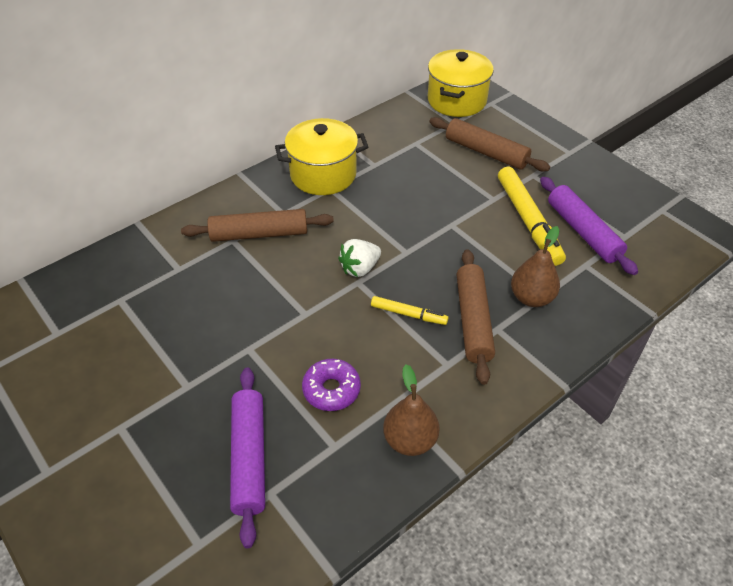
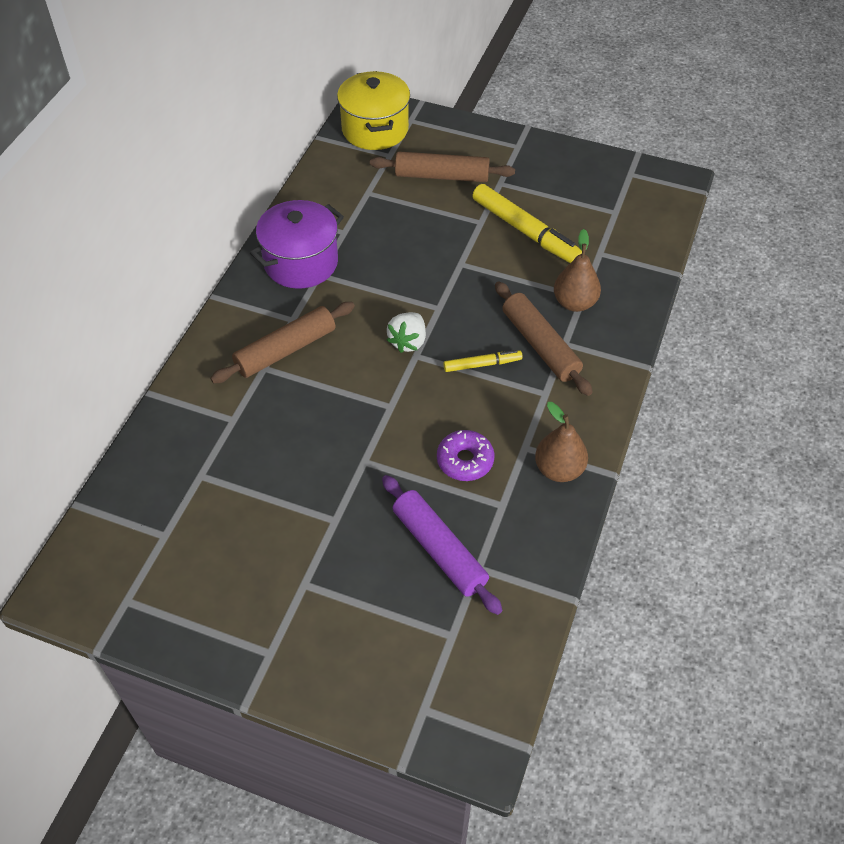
camera: 30 degrees left, 5 degrees up
yellow pot [275,118,368,195] -> purple pot [250,200,344,289]
purple rolling pin [540,177,638,275] -> none

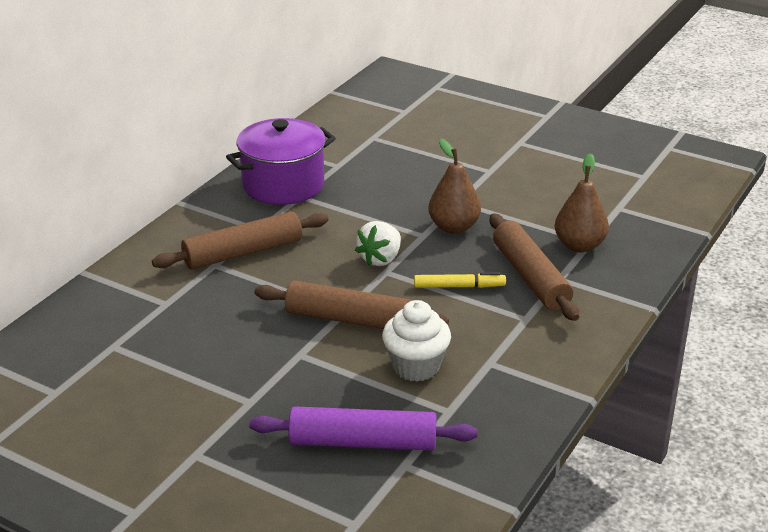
camera: 10 degrees right, 20 degrees down
yellow pot [337,71,410,150] -> none
brown rolling pin [370,152,515,182] -> brown rolling pin moved to [255,280,449,329]
purple rolling pin [382,475,502,615] -> purple rolling pin turned 60 degrees counterclockwise [249,406,477,451]
purple donut [437,430,495,481] -> white cupcake [382,300,451,381]
yellow marker [472,184,582,263] -> none
brown pear [535,402,588,482] -> brown pear moved to [429,138,481,234]

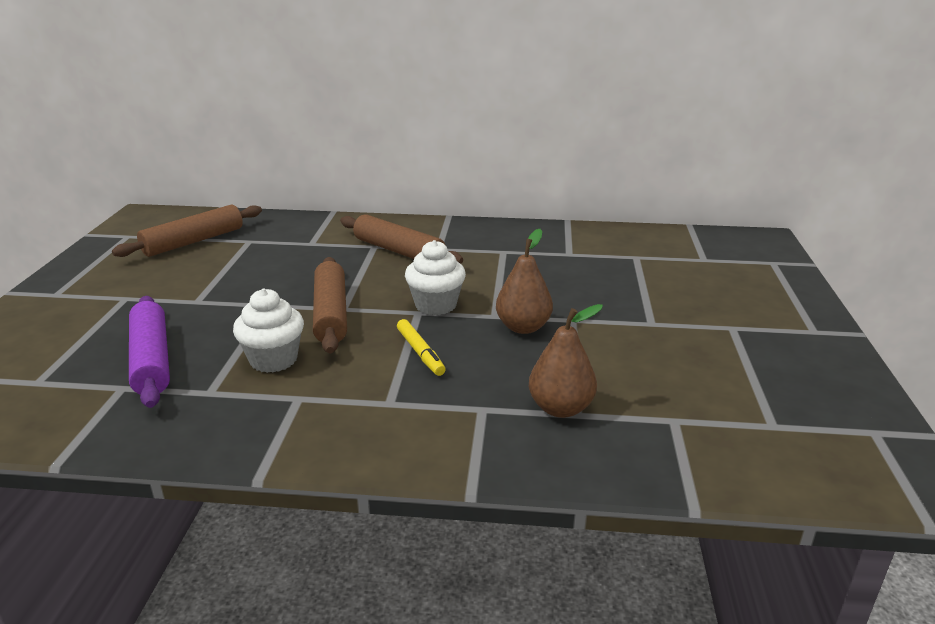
camera: 65 degrees right, 5 degrees down
purple pot [226,118,336,205] -> none
white strawberry [355,221,401,266] -> white cupcake [405,240,466,316]
brown rolling pin [489,213,579,321] -> brown rolling pin moved to [112,205,262,257]

